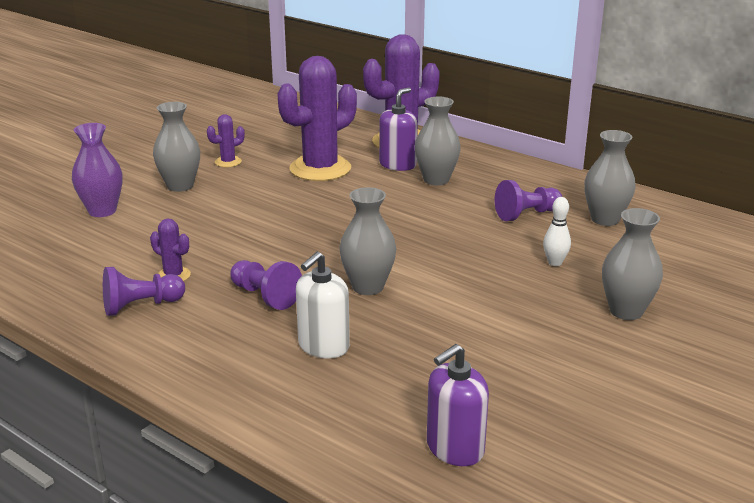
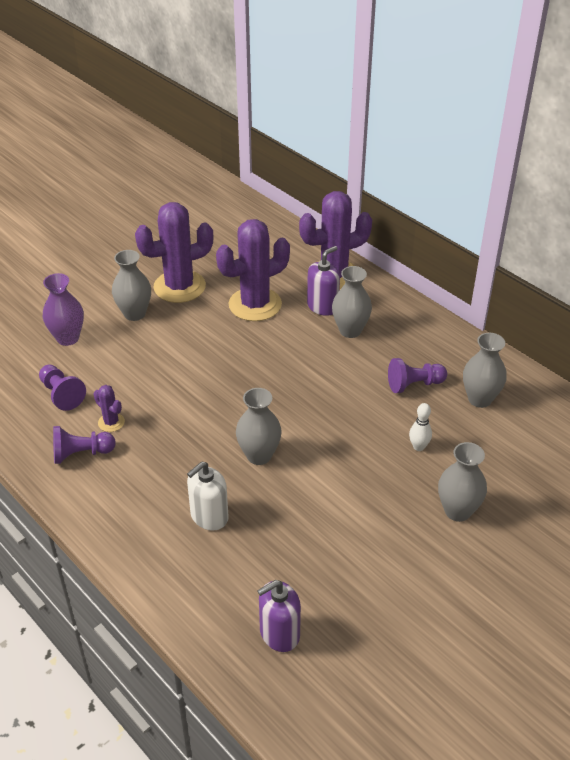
camera: 10 degrees right, 15 degrees up
purple cactus [207,114,245,167] -> purple cactus [135,202,214,303], size x2.27
purple pawn [230,260,302,310] -> purple pawn moved to [39,365,86,411]

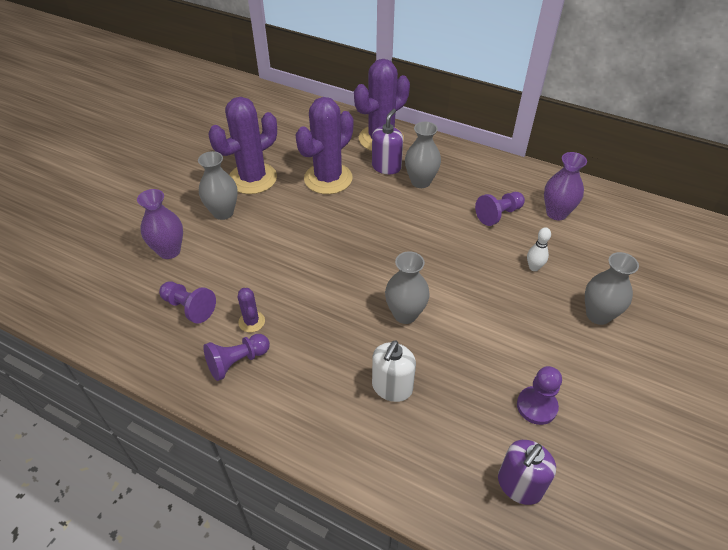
camera: 20 degrees left, 5 degrees up
purple cactus [94,385,125,432] -> purple cactus turned 45 degrees clockwise [238,288,265,332]
grey vase [463,333,507,408] -> purple vase [544,152,587,221]
none -> purple pawn [517,366,562,425]

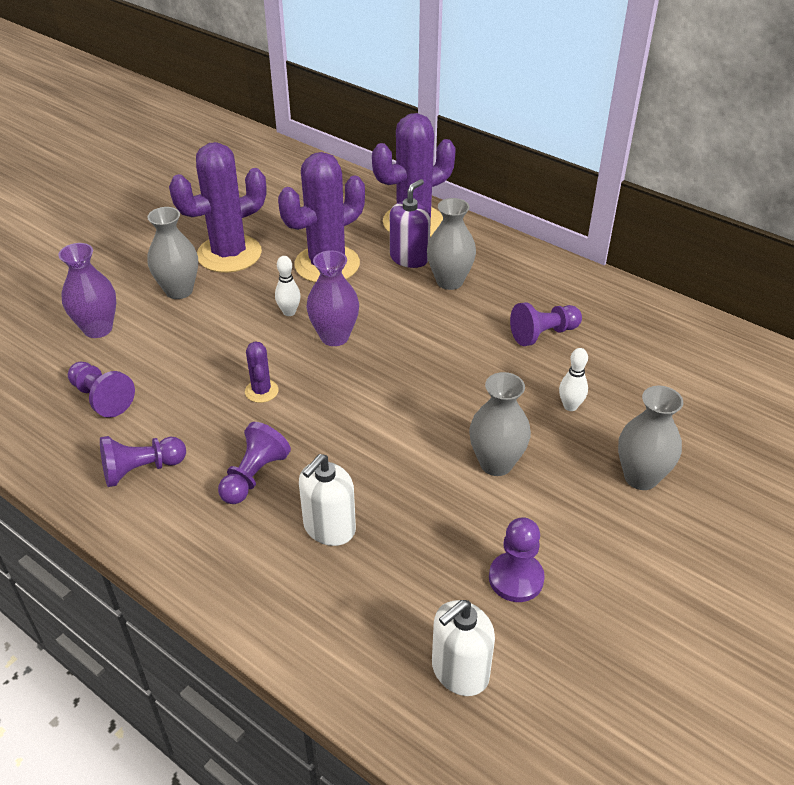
camera: 10 degrees right, 5 degrees down
purple cactus [238,288,265,332] -> purple cactus moved to [245,341,279,403]
grey vase [385,251,430,324] -> grey vase moved to [469,372,531,476]
purple soap dispenser [498,440,556,505] -> white soap dispenser [432,600,495,696]
purple vase [544,152,587,221] -> purple vase moved to [306,250,359,346]
none -> purple pawn [218,422,291,504]
none -> white bowling pin [275,256,301,316]

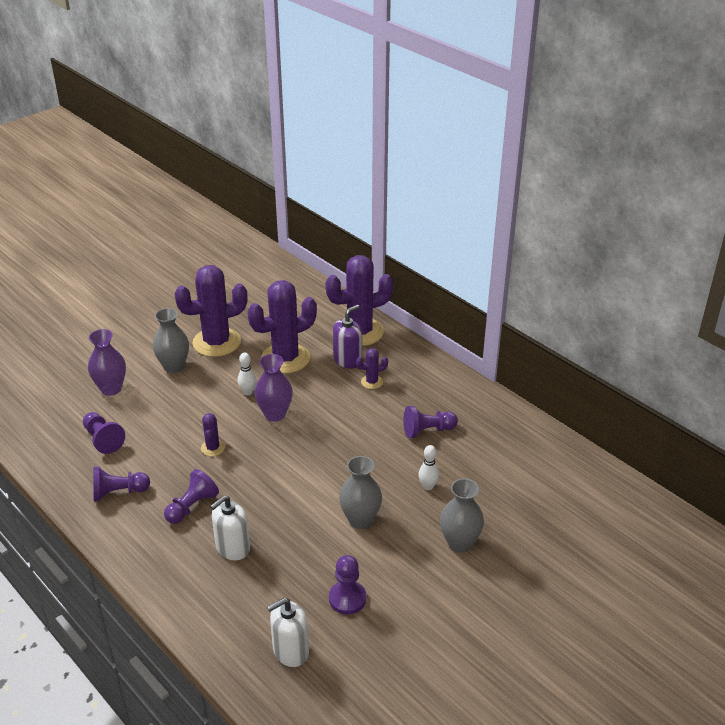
camera: 10 degrees right, 5 degrees down
grey vase [427,198,476,290] -> purple cactus [356,348,388,389]

